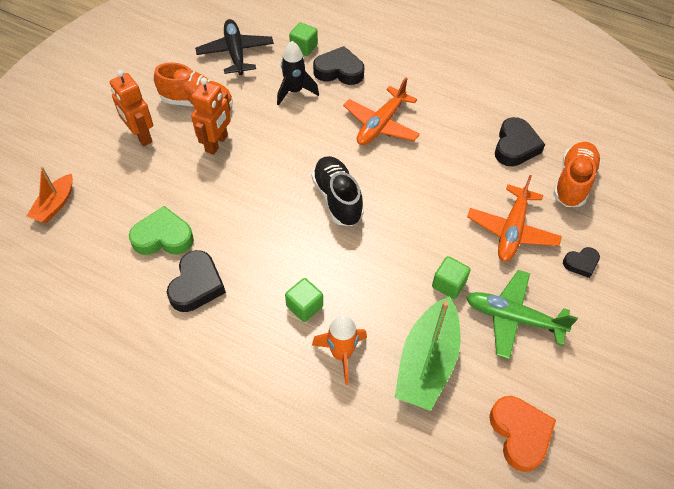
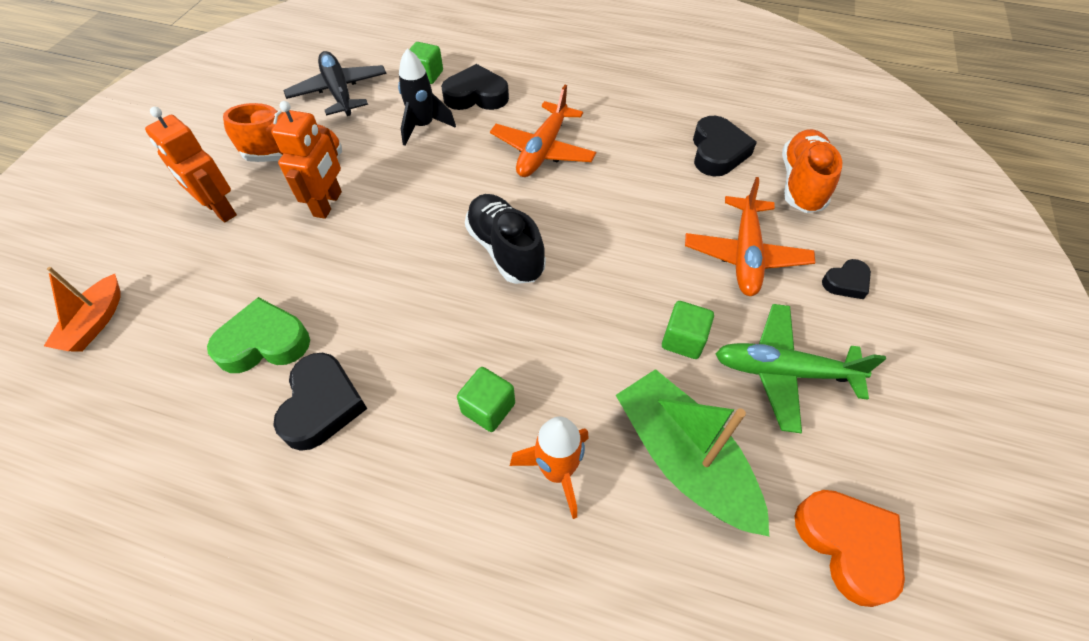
camera: 10 degrees left, 0 degrees up
green boat [395,296,461,411] -> green boat turned 135 degrees clockwise [616,369,769,537]

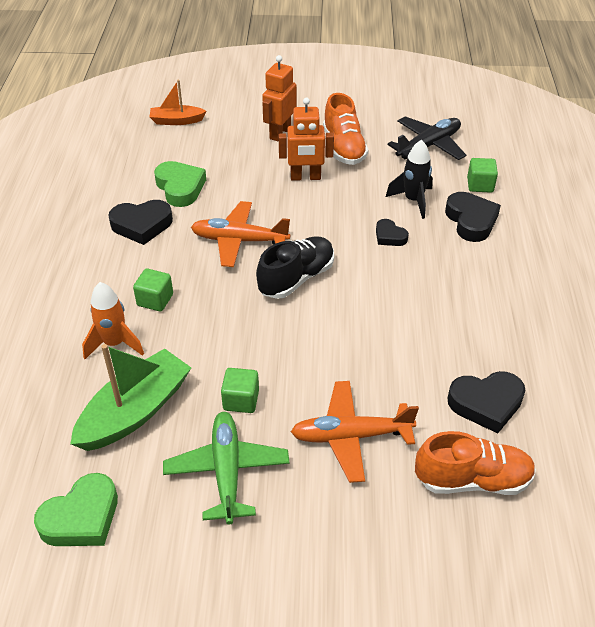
camera: 75 degrees right, 10 degrees down
orange plane [490,85,596,177] -> orange plane moved to [191,201,290,267]
orange heart [795,490,905,607] -> green heart [34,473,118,546]
black heart [822,259,871,299] -> black heart moved to [376,219,409,246]

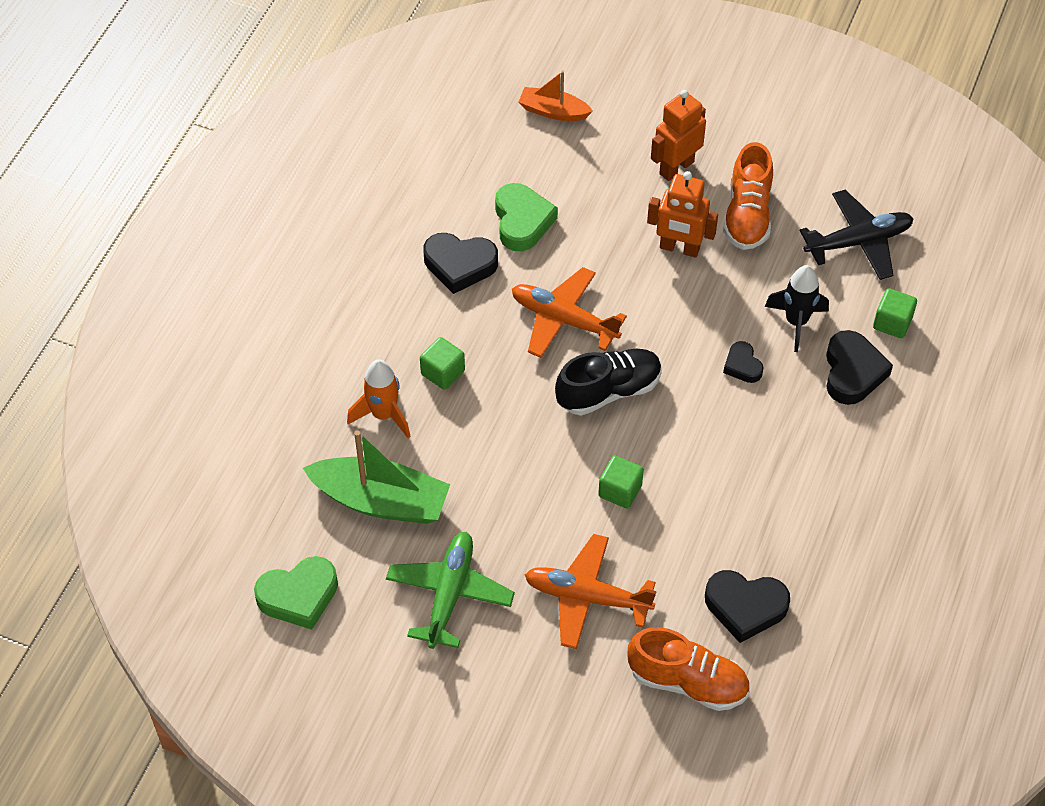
camera: 20 degrees right, 10 degrees up
green boat [70,344,191,451] -> green boat turned 45 degrees clockwise [303,430,450,524]
green cube [221,368,259,413] -> green cube moved to [598,455,644,508]

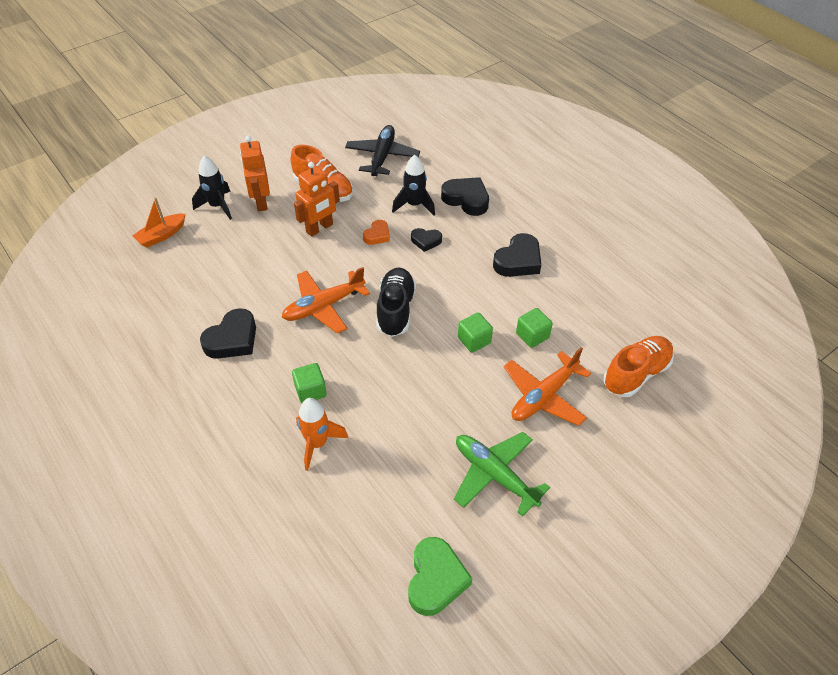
camera: 60 degrees left, 5 degrees down
green boat [303,430,450,524] -> none
green heart [495,183,558,251] -> none
black heart [705,570,790,643] -> black heart moved to [493,233,541,277]
green cube [873,288,917,338] -> green cube moved to [516,308,553,348]
none -> black rocket [192,156,232,220]
none -> orange heart [363,220,390,245]

